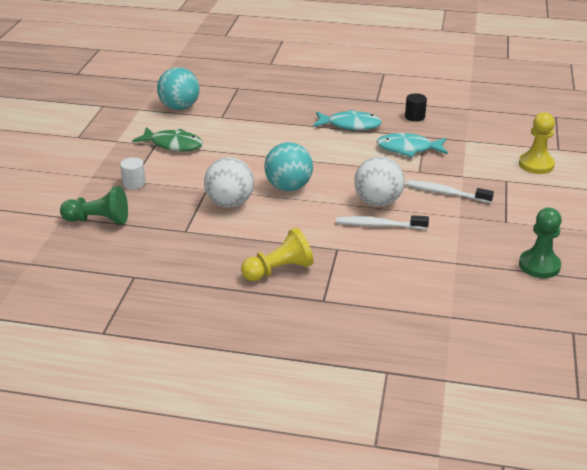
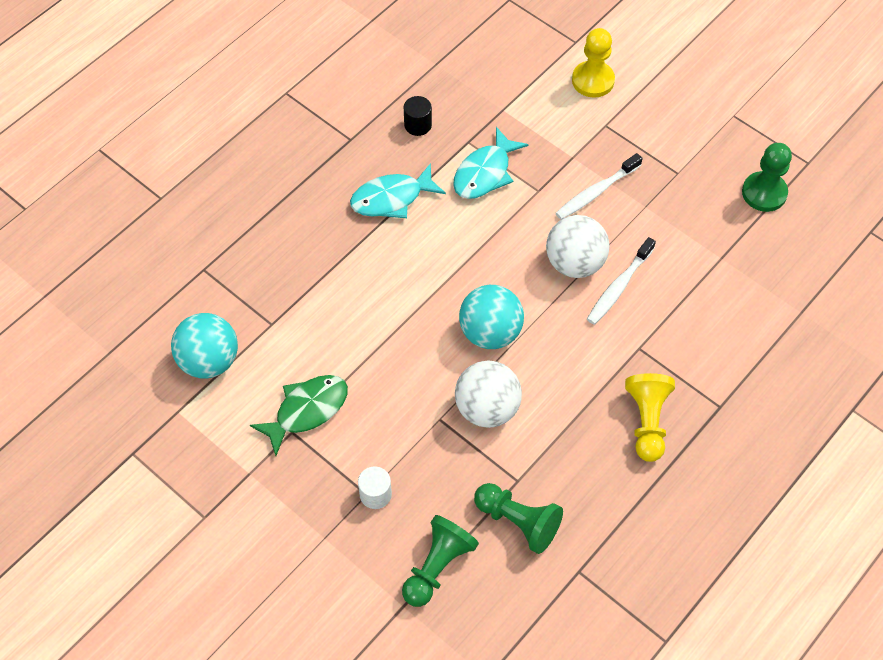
camera: 60 degrees left, 25 degrees up
turquoise fish [313,110,382,130] -> turquoise fish turned 150 degrees counterclockwise [350,163,446,218]
none -> green pawn [474,483,563,554]

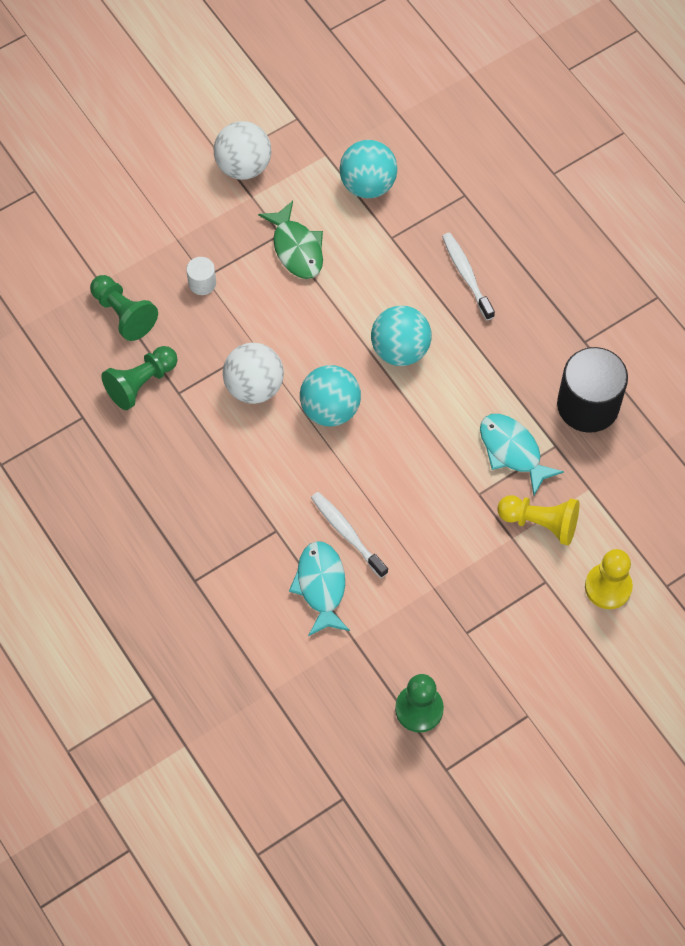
camera: 105 degrees right, 5 degrees up
turquoise fish [350,163,446,218] -> turquoise fish moved to [289,541,350,636]
black cylinder [404,96,432,136] -> black cylinder [557,347,628,433], size x2.18
white ball [546,215,609,278] -> white ball moved to [214,121,271,180]
white toothbrush [556,153,642,220] -> white toothbrush moved to [442,233,495,320]
yellow pawn [625,373,675,462] -> yellow pawn moved to [497,495,579,545]
none -> turquoise ball [371,305,432,366]

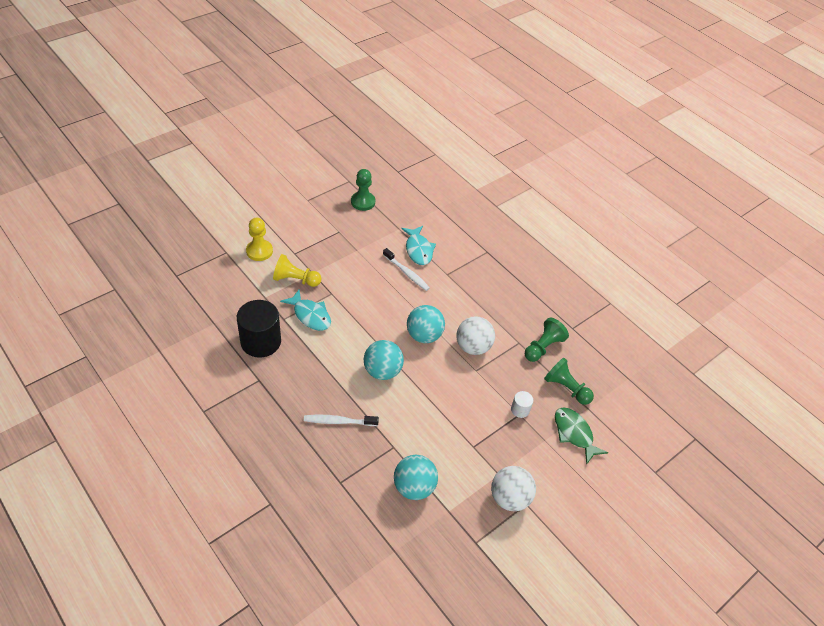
camera: 170 degrees right, 15 degrees down
green fish [258,201,323,279] -> green fish moved to [555,407,608,465]
white toothbrush [442,233,495,320] -> white toothbrush turned 120 degrees clockwise [304,415,379,426]

